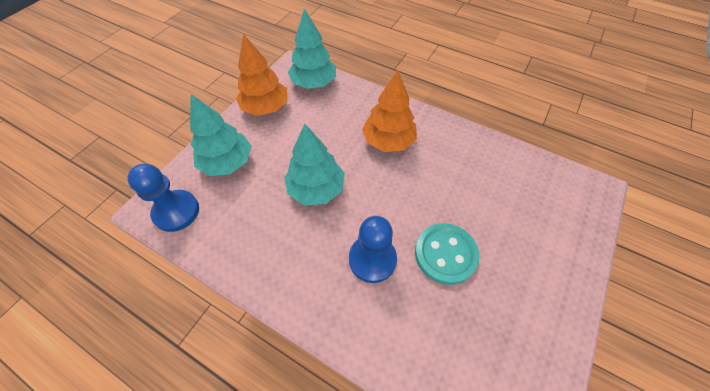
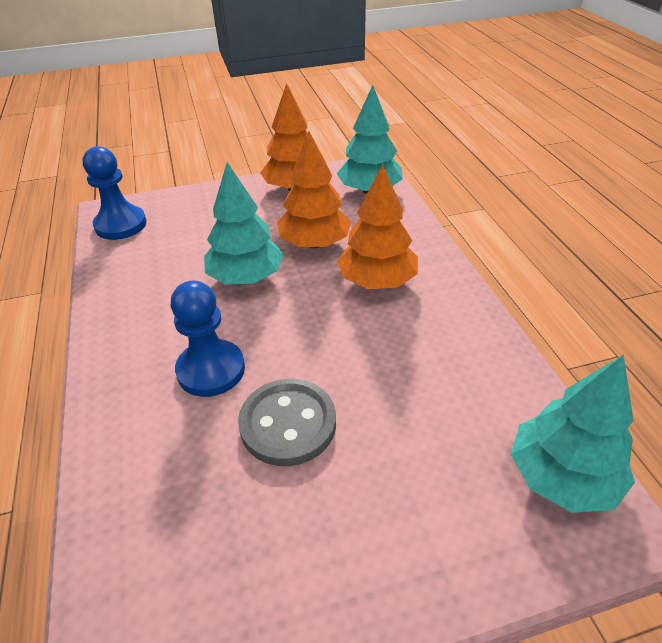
camera: 45 degrees right, 15 degrees down
turquoise tree [190,94,251,176] -> turquoise tree moved to [511,355,635,513]
turquoise button [415,223,479,285] -> grey button [238,379,336,466]
none -> orange tree [277,131,351,248]

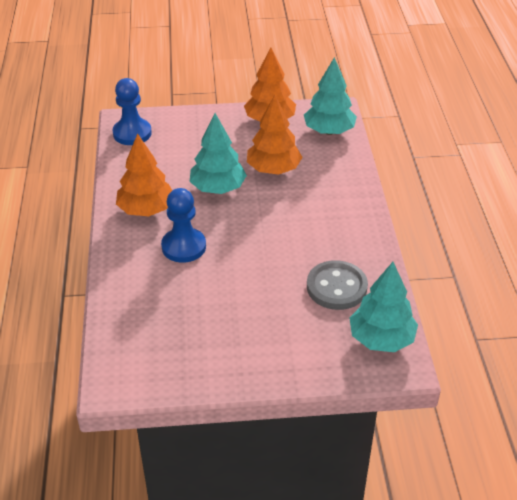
camera: 10 degrees right, 0 degrees up
grey button [238,379,336,466] -> grey button moved to [307,260,368,310]
orange tree [337,164,418,289] -> orange tree moved to [116,133,172,216]

